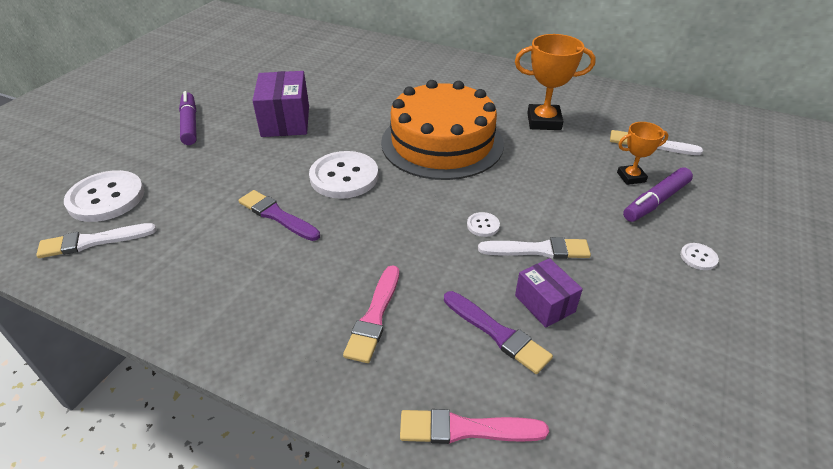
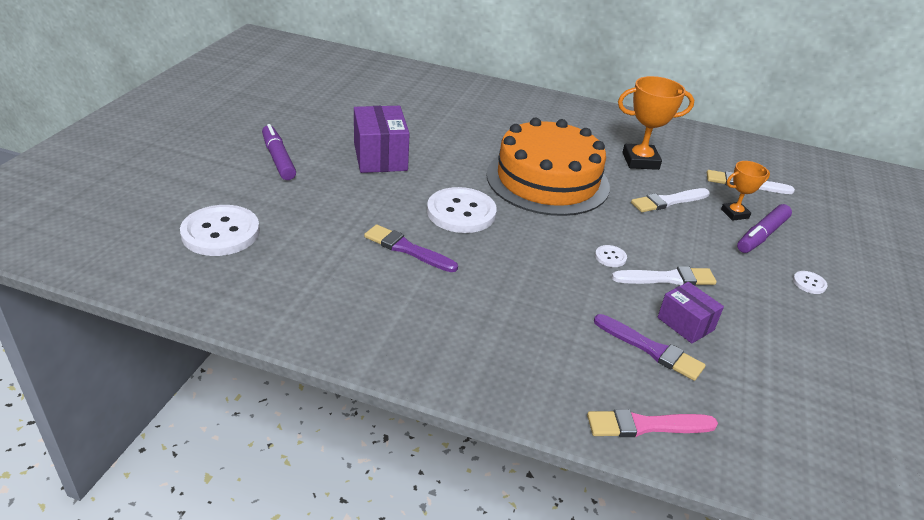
camera: 10 degrees left, 5 degrees down
white brush [36,223,157,258] -> white brush moved to [631,188,710,212]
pink brush [343,265,399,363] -> none

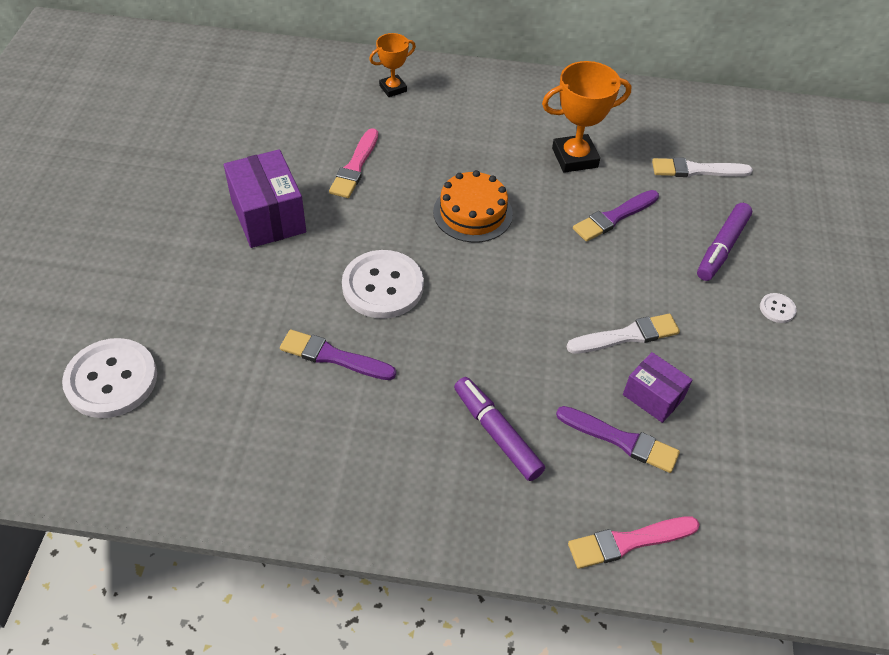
camera: 10 degrees left, 15 degrees up
purple marker [262,124,296,180] -> purple marker moved to [454,377,545,481]
orange cake [487,118,610,216] -> orange cake [433,170,513,243], size x0.54
white button [595,245,627,267] -> none
white brush [631,188,710,212] -> purple brush [573,190,659,242]
orange trophy [721,161,770,221] -> orange trophy moved to [369,33,416,97]
none -> pink brush [329,128,378,198]

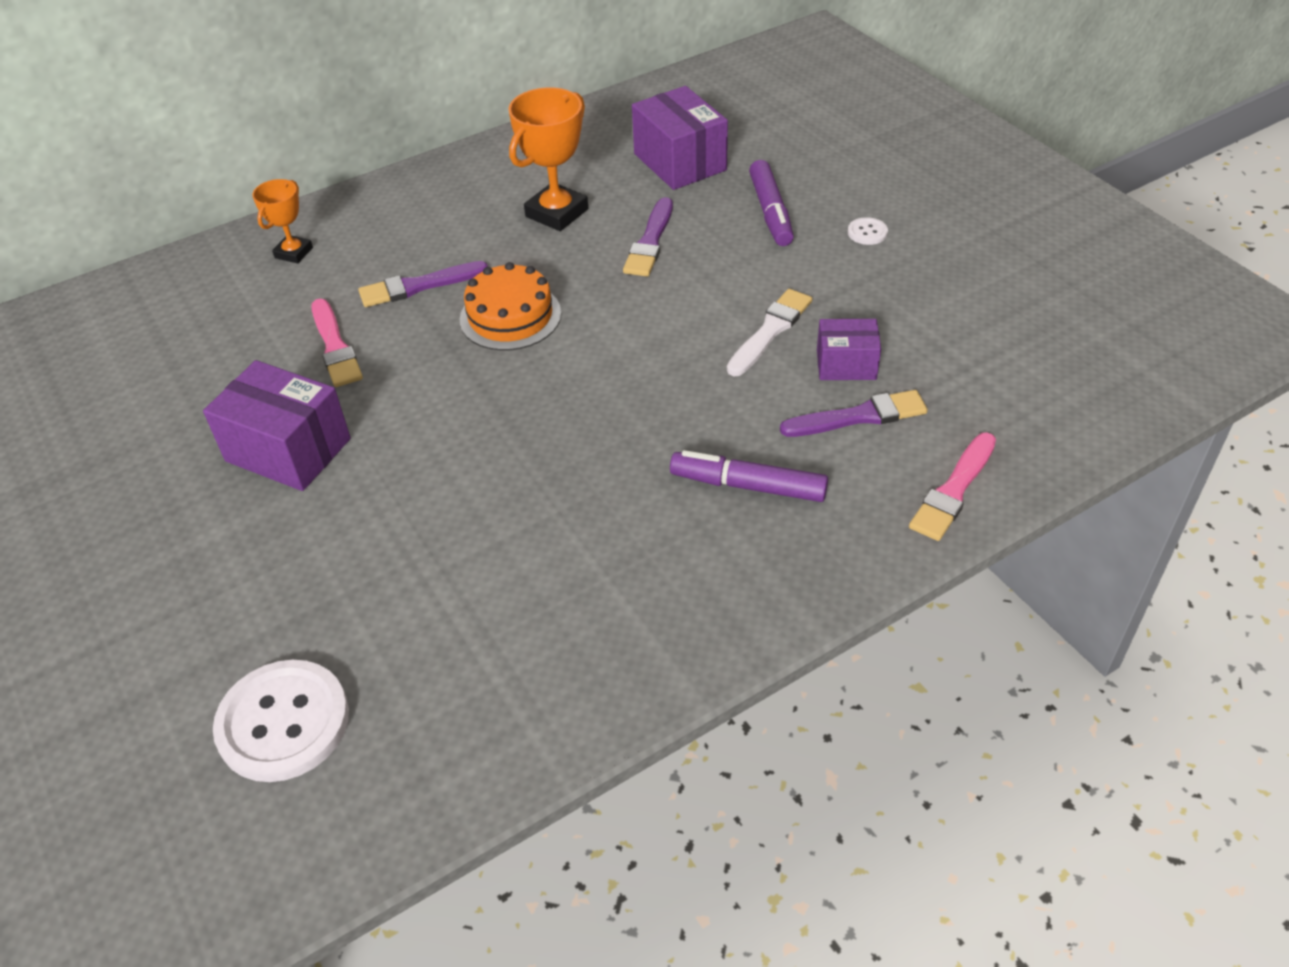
camera: 35 degrees left, 5 degrees down
purple brush [280,330,396,380] -> purple brush moved to [358,261,488,307]
white button [342,250,424,319] -> none
white brush [652,157,753,177] -> purple box [632,86,728,190]

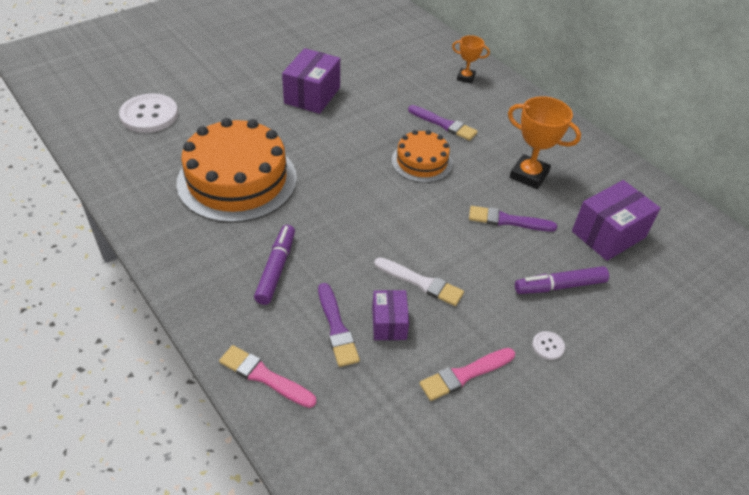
camera: 80 degrees right, 0 degrees up
pink brush [311,299,363,387] -> pink brush moved to [419,348,515,401]
purple brush [358,261,488,307] -> purple brush turned 150 degrees clockwise [408,105,478,141]
none -> orange cake [176,118,297,223]

